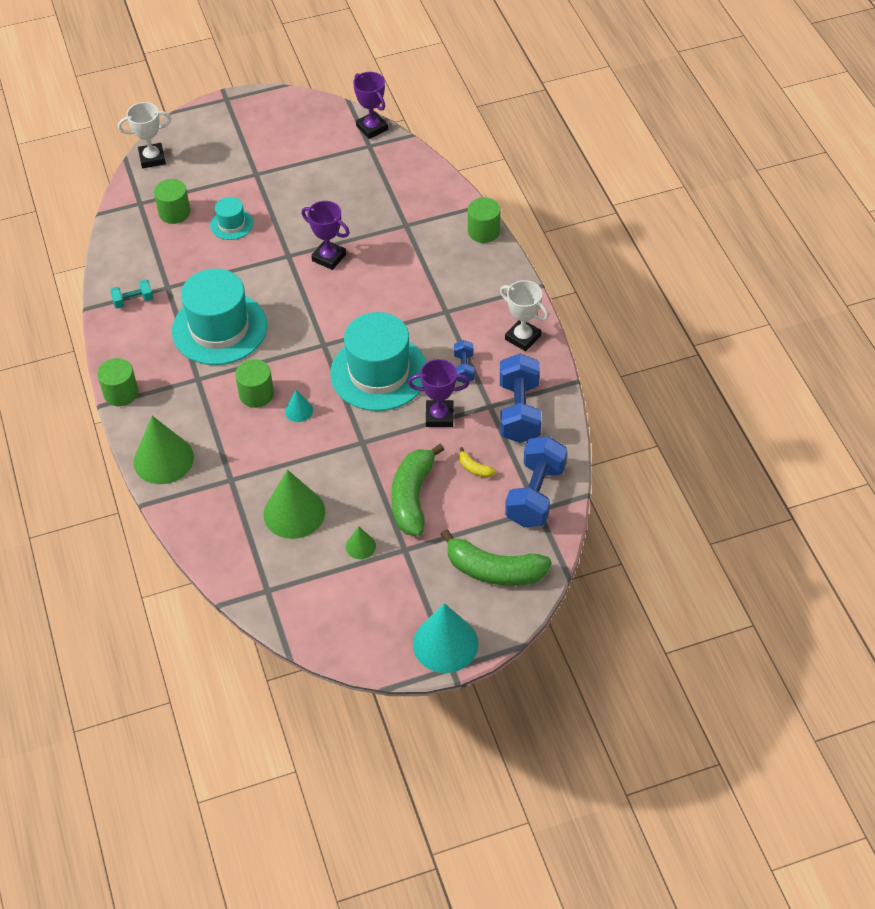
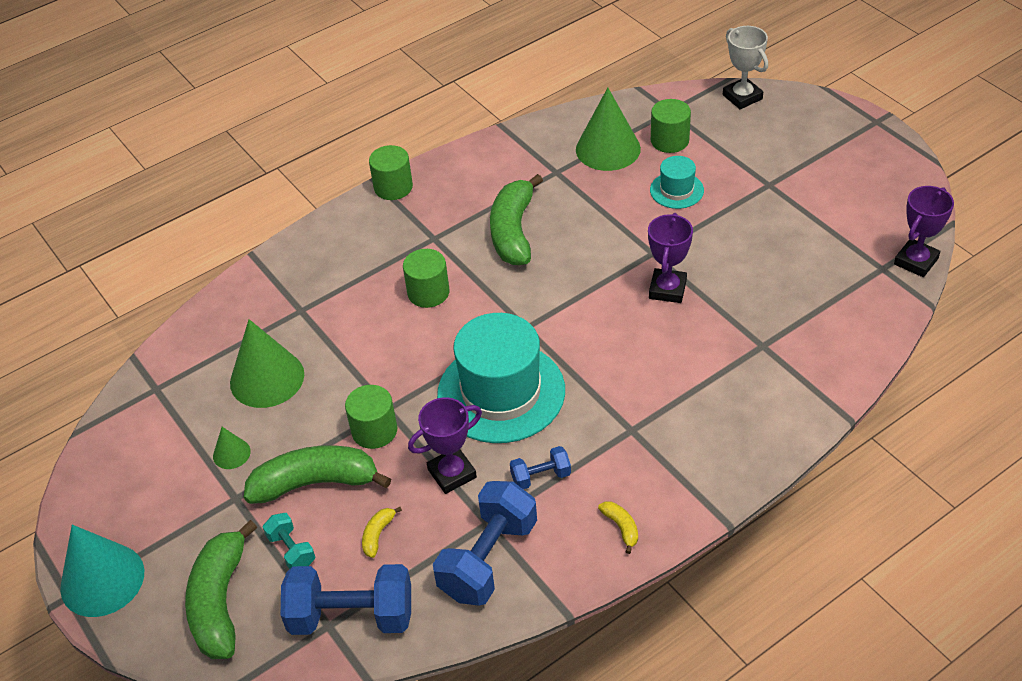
camera: 75 degrees right, 5 degrees down
turquoise dumbbell [110,279,153,309] -> turquoise dumbbell moved to [263,513,315,569]
green cone [134,416,194,484] -> green cone moved to [576,88,641,171]
turquoise hat [172,269,267,365] -> green banana [490,174,543,265]
turquoise cone [285,390,313,422] -> none
purple trophy [408,359,470,427] -> purple trophy turned 75 degrees clockwise [408,397,482,494]
green cylinder [468,197,501,243] -> green cylinder moved to [345,385,397,449]
white trophy [500,280,549,351] -> yellow banana [598,501,638,554]
blue dumbbell [500,354,541,443] -> blue dumbbell turned 45 degrees counterclockwise [433,481,537,606]

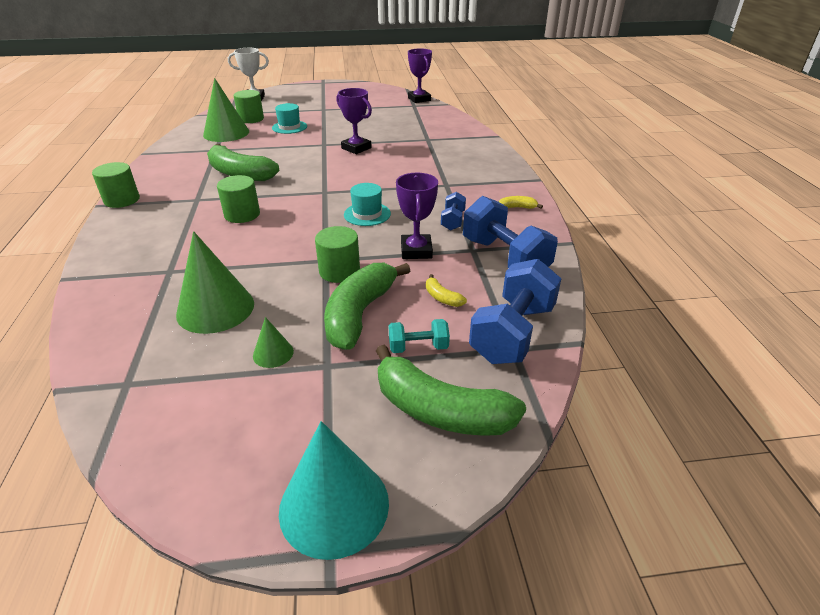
camera: 65 degrees left, 10 degrees down
turquoise hat [437,313,565,443] -> turquoise hat [344,183,391,226], size x0.48

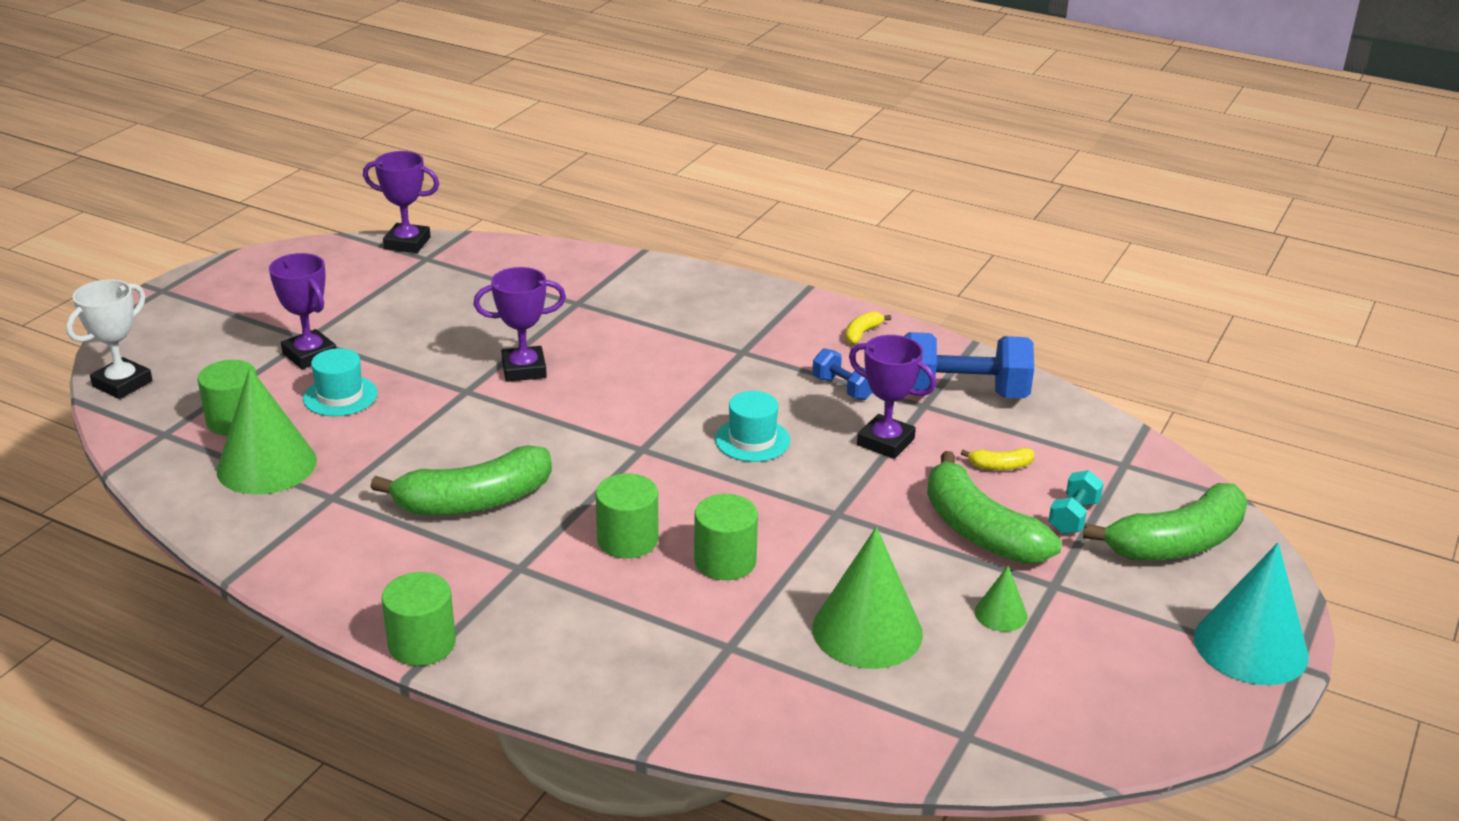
camera: 55 degrees left, 5 degrees down
green cylinder [315,226,360,283] -> green cylinder moved to [694,494,758,580]
blue dumbbell [469,259,561,364] -> none
none -> purple trophy [269,253,336,369]

